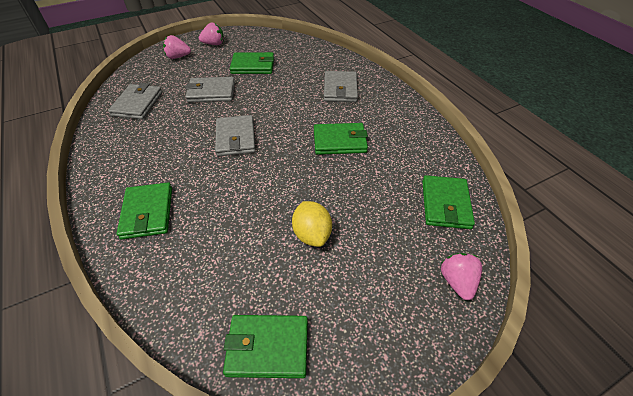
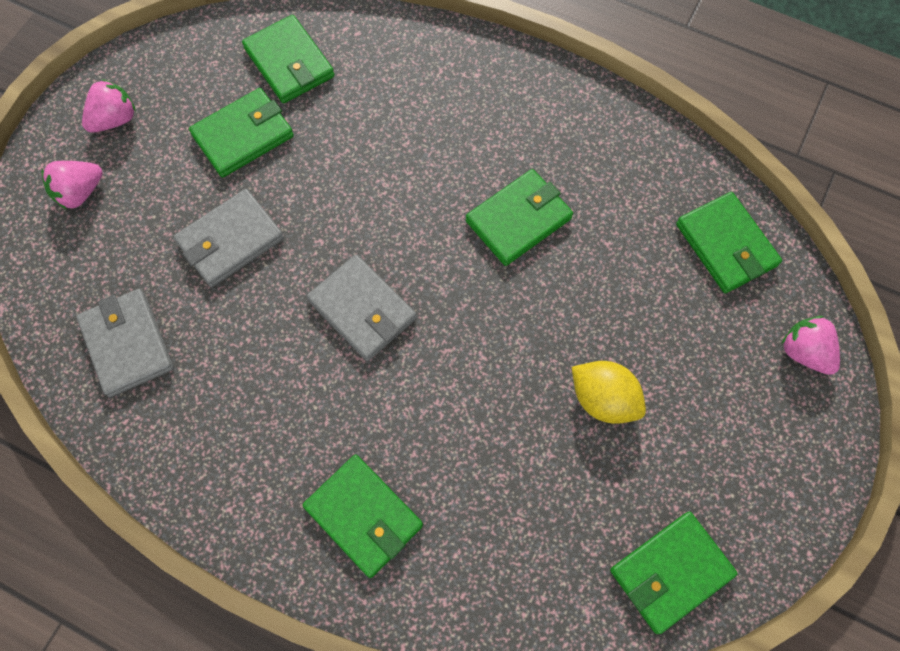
camera: 35 degrees left, 20 degrees up
grey wallet [324,71,358,102] -> none
none -> green wallet [242,15,334,103]

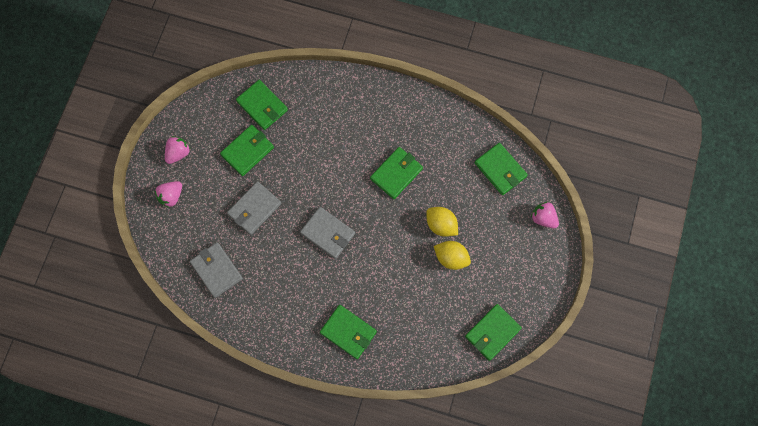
camera: 10 degrees left, 5 degrees up
none -> yellow lemon [426,207,458,237]

